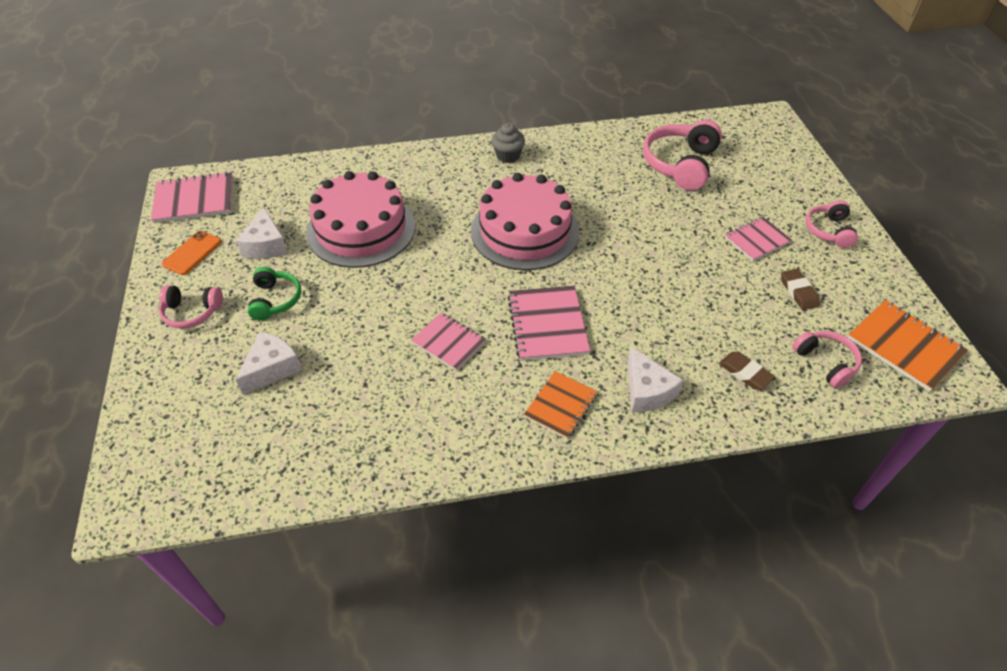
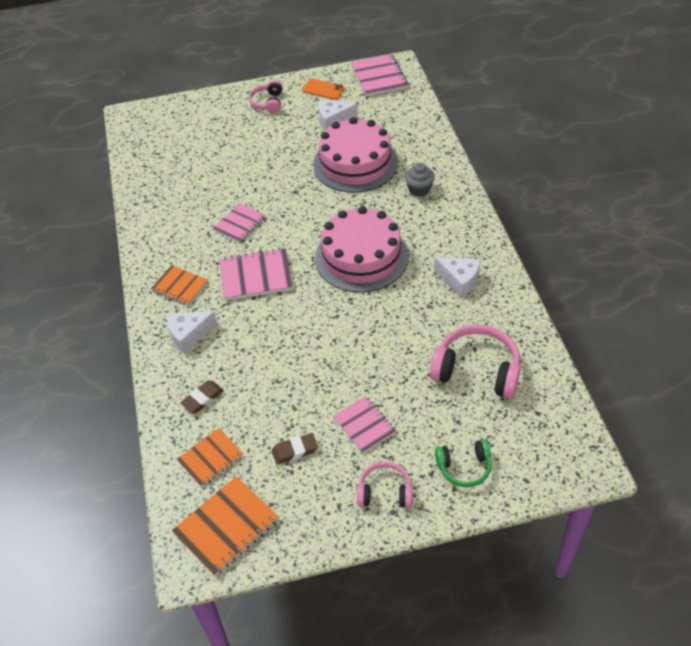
camera: 90 degrees right, 0 degrees up
white cheese [236,332,302,395] -> white cheese moved to [434,257,481,298]
green headphones [248,267,301,321] -> green headphones moved to [435,439,492,487]
grey cupcake [491,123,525,163] -> grey cupcake moved to [405,163,435,197]
pink headphones [792,331,862,388] -> orange notebook [177,428,243,487]

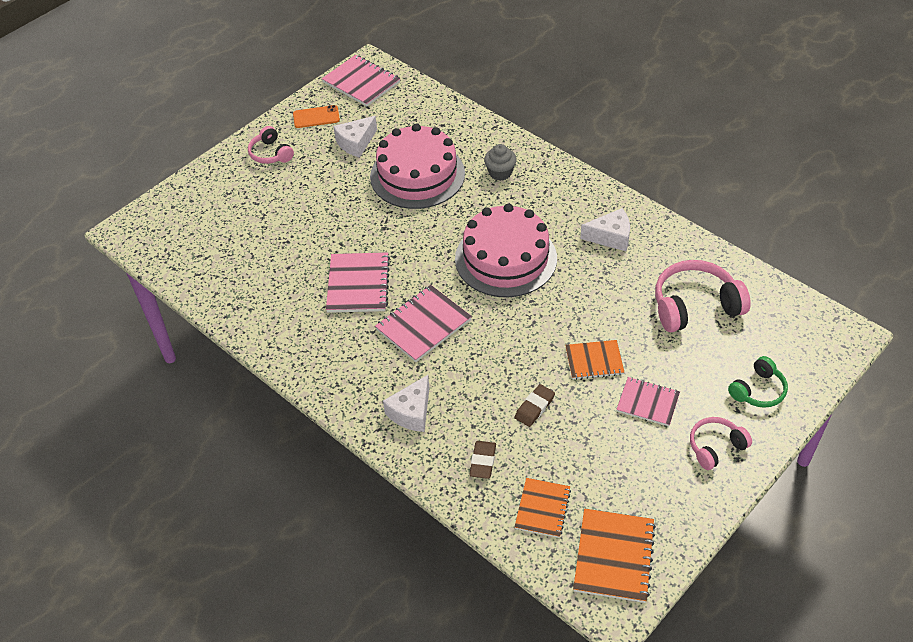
camera: 35 degrees left, 0 degrees up
orange notebook [151,265,208,305] -> orange notebook moved to [565,340,624,380]
pink notebook [213,203,265,243] -> pink notebook [326,252,390,313], size x1.51
brown eraser [272,433,318,464] -> brown eraser moved to [514,384,555,427]

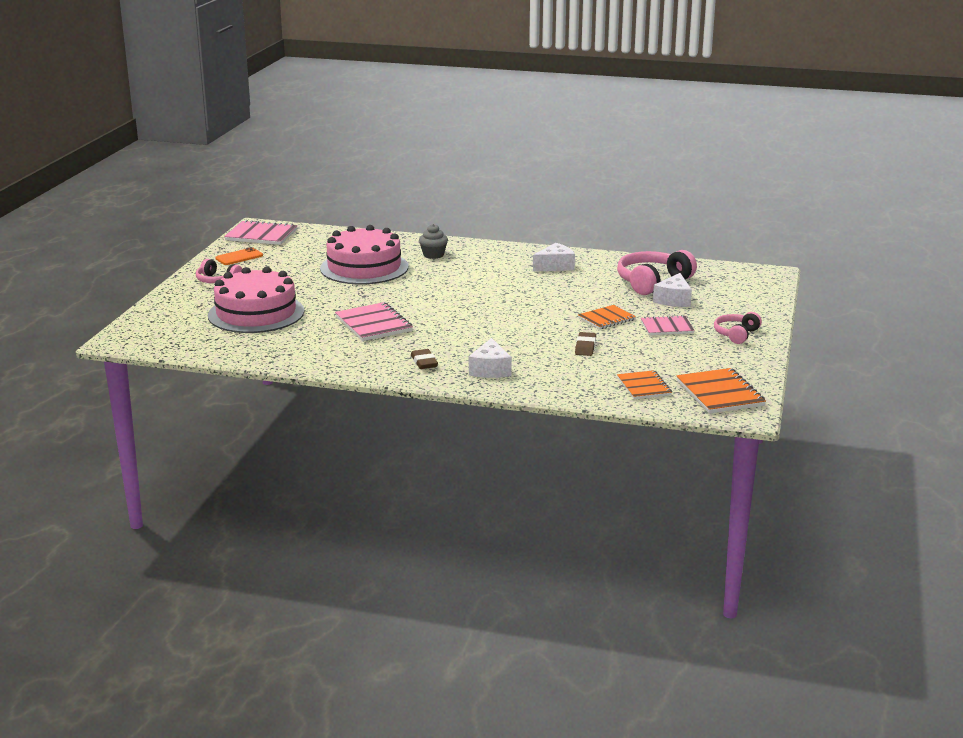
camera: 30 degrees left, 25 degrees down
white cheese [333,116,377,158] -> white cheese moved to [653,273,692,307]
pink notebook [375,285,472,362] -> none
pink cake [455,204,557,297] -> pink cake moved to [208,267,304,333]
brown eraser [469,441,496,479] -> brown eraser moved to [411,349,438,369]
green headphones [728,356,788,408] -> none

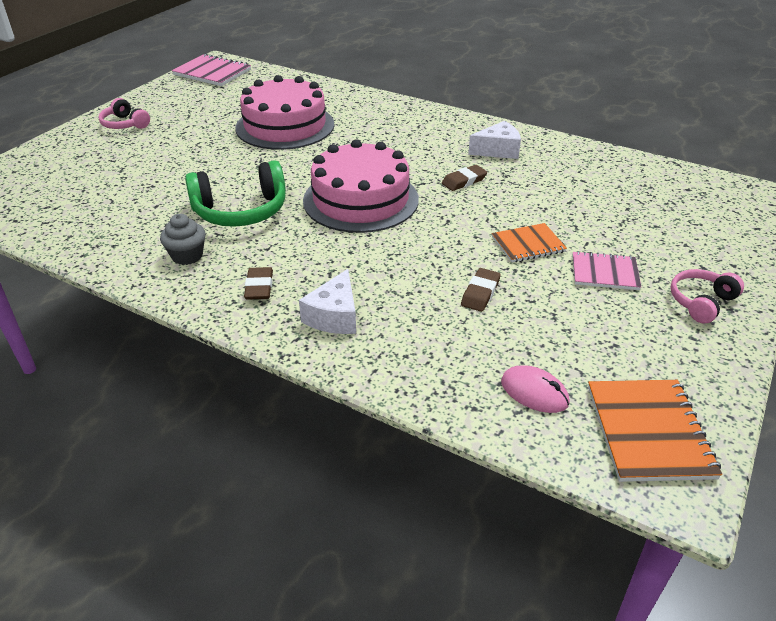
camera: 15 degrees right, 15 degrees up
pink cake [208,267,304,333] -> pink cake moved to [303,139,419,233]
orange phone [215,247,263,265] -> none
pink notebook [335,302,413,341] -> green headphones [185,160,286,227]
grey cupcake [419,224,448,259] -> grey cupcake moved to [160,214,205,265]
pink headphones [617,250,697,295] -> none
orange notebook [617,370,672,399] -> pink mouse [501,365,570,413]
white cheese [653,273,692,307] -> none
none -> brown eraser [442,165,487,191]

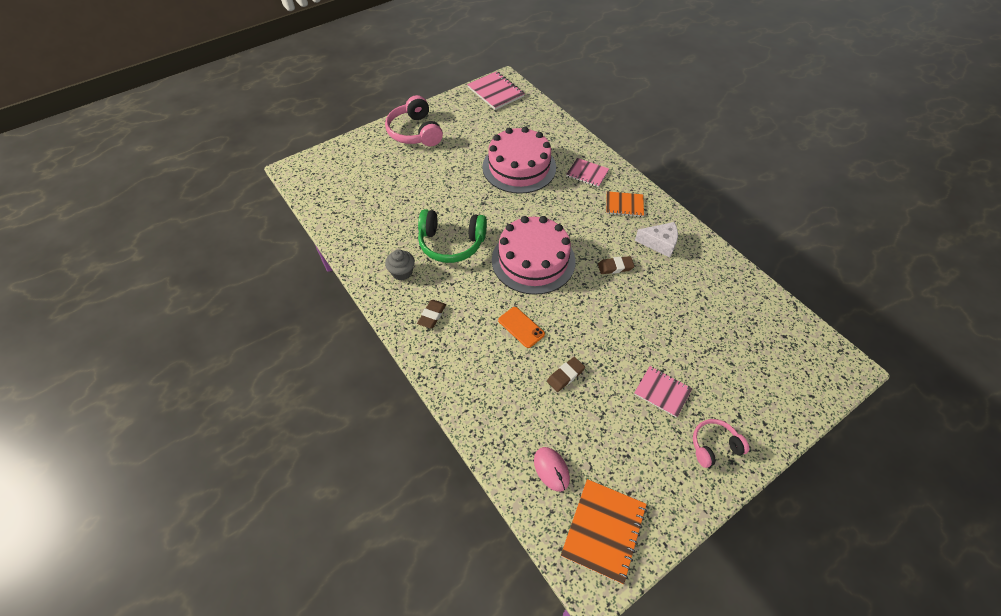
camera: 25 degrees right, 15 degrees up
pink headphones [98,98,150,129] -> pink headphones [385,95,443,146], size x1.71
white cheese [299,269,356,334] -> none
orange notebook [492,223,567,262] -> orange notebook moved to [606,191,644,217]
none -> orange phone [498,307,545,348]
none -> pink notebook [566,158,609,187]

